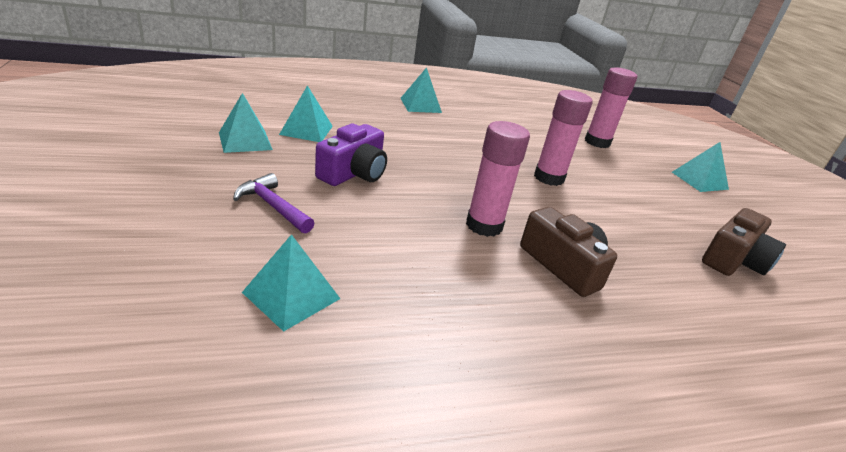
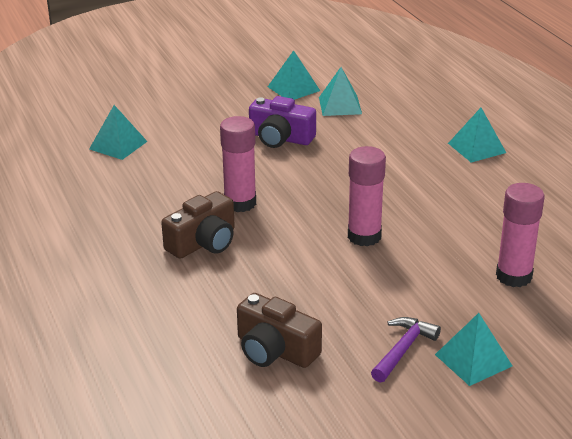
camera: 85 degrees right, 0 degrees up
purple hammer [233,173,315,234] -> purple hammer moved to [371,317,441,383]

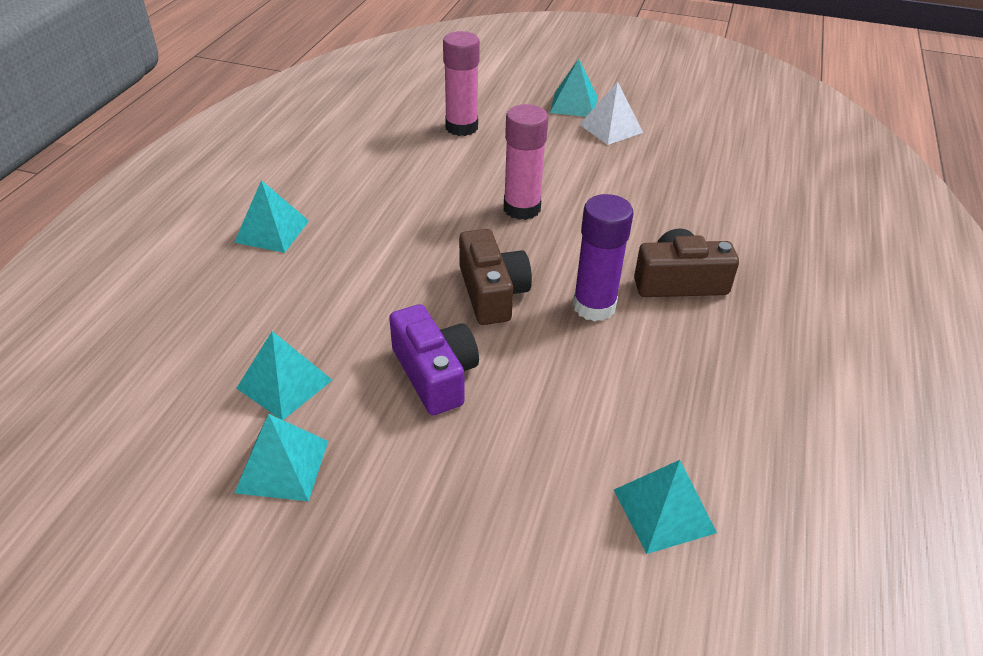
camera: 140 degrees left, 10 degrees up
pink glue stick [220,116,256,212] -> purple glue stick [573,194,633,321]
brown camera [237,293,322,368] -> brown camera moved to [459,229,532,325]
purple hammer [371,317,441,383] -> white pyramid [579,82,643,145]

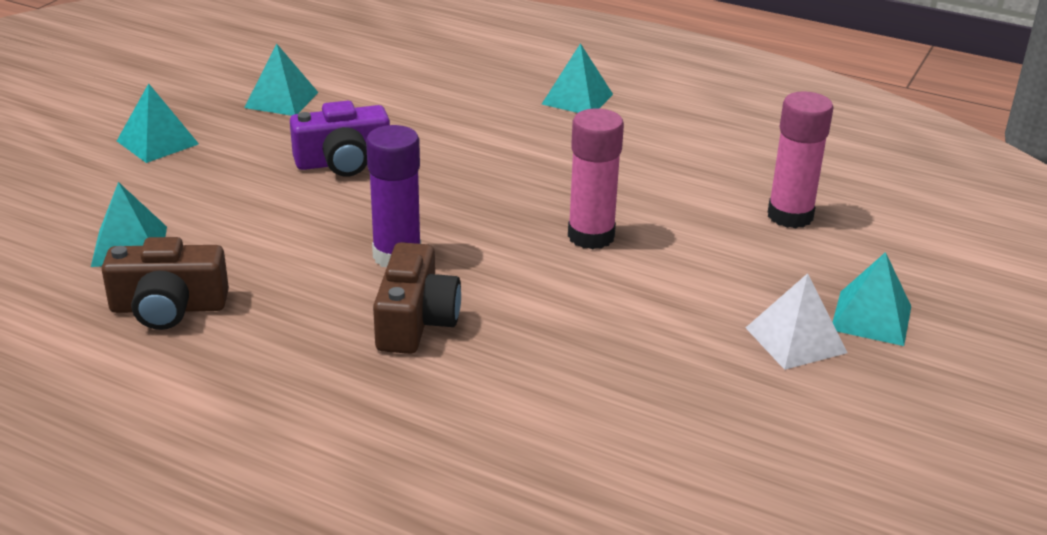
camera: 100 degrees right, 10 degrees down
turquoise pyramid [236,331,332,420] -> turquoise pyramid moved to [117,83,199,163]
brown camera [459,229,532,325] -> brown camera moved to [102,237,229,330]

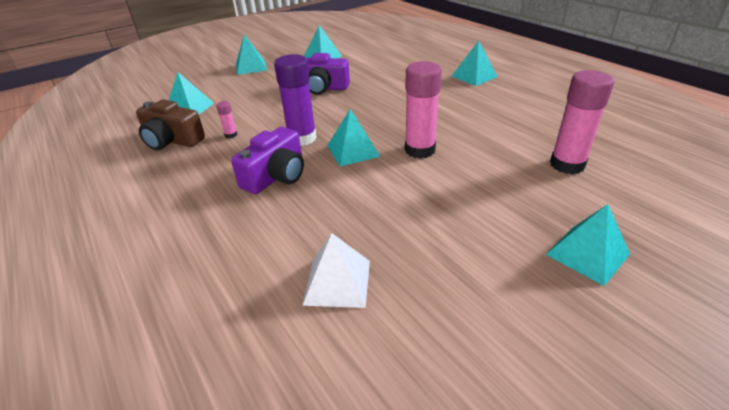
camera: 30 degrees right, 5 degrees up
brown camera [373,242,461,354] -> purple camera [231,127,304,194]
white pyramid [746,273,848,370] -> white pyramid moved to [302,233,370,308]
none -> pink glue stick [216,101,237,138]
none -> turquoise pyramid [327,109,381,166]

